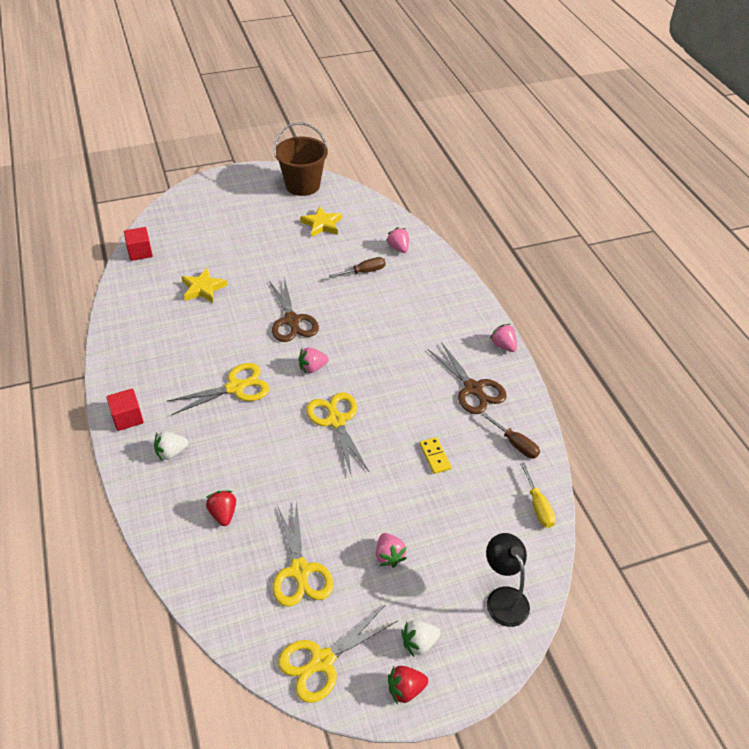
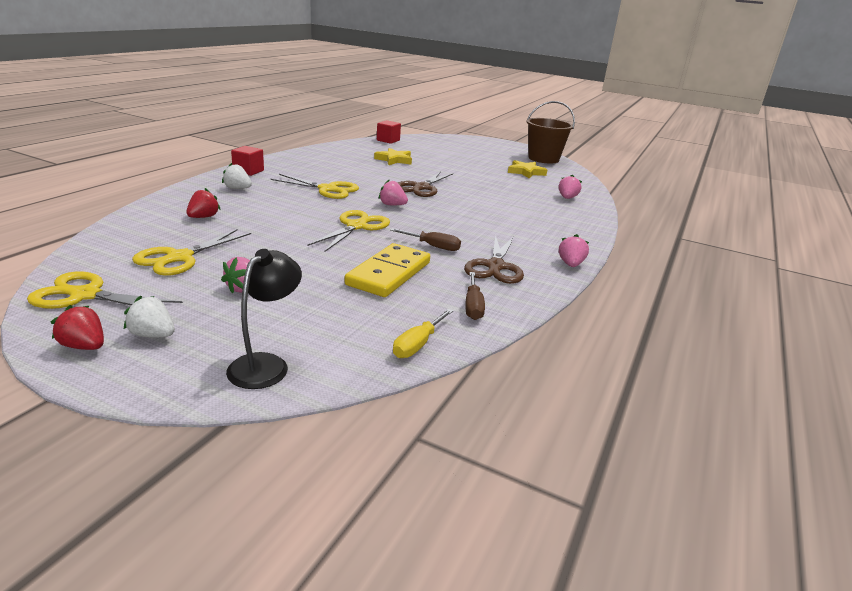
camera: 45 degrees right, 20 degrees down
brown screwdriver [329,257,386,278] -> brown screwdriver moved to [390,228,461,251]
yellow domino [419,437,452,474] -> yellow domino [344,243,430,297], size x2.08

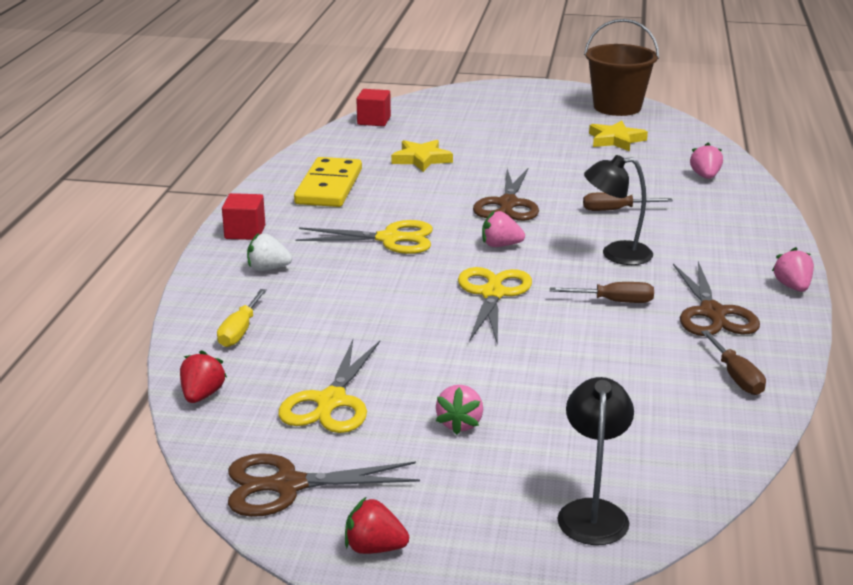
camera: 15 degrees left, 0 degrees up
yellow scissors [27,271,183,309] -> brown scissors [228,453,420,517]
white strawberry [124,295,175,338] -> none
red strawberry [186,188,221,218] -> red strawberry moved to [180,350,227,403]
yellow domino [344,243,430,297] -> yellow domino moved to [294,157,362,207]
yellow screwdriver [393,309,454,358] -> yellow screwdriver moved to [217,289,267,347]
none -> brown screwdriver [583,192,673,211]
none -> black lamp [584,155,653,265]

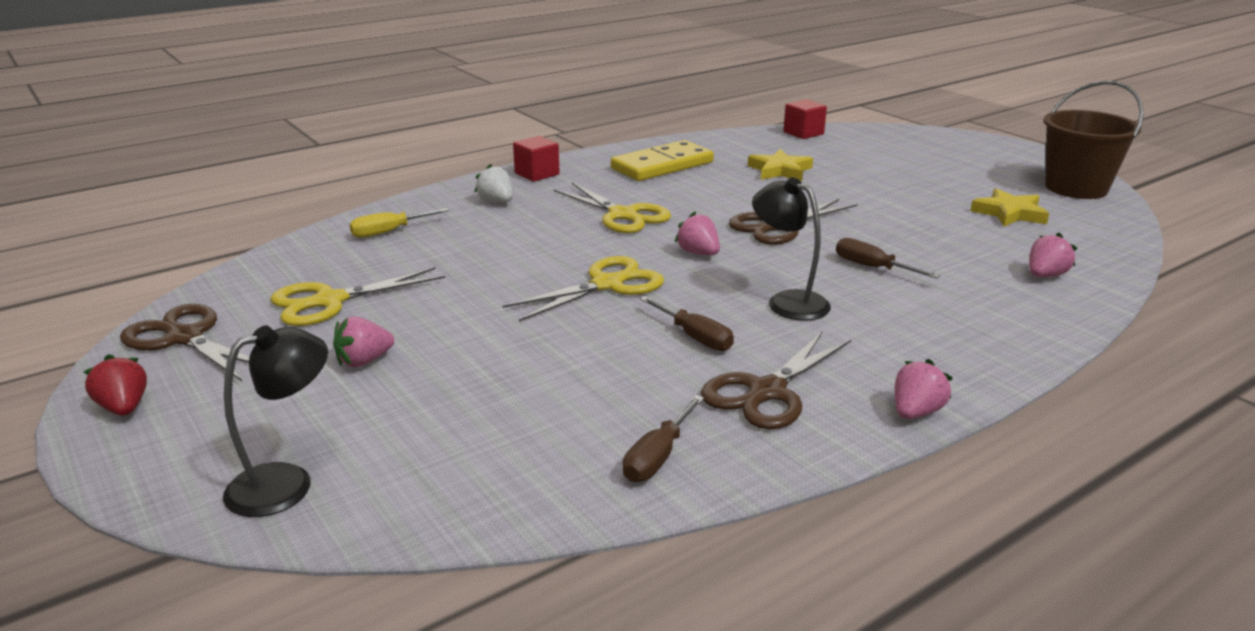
camera: 45 degrees right, 0 degrees up
red strawberry [180,350,227,403] -> none

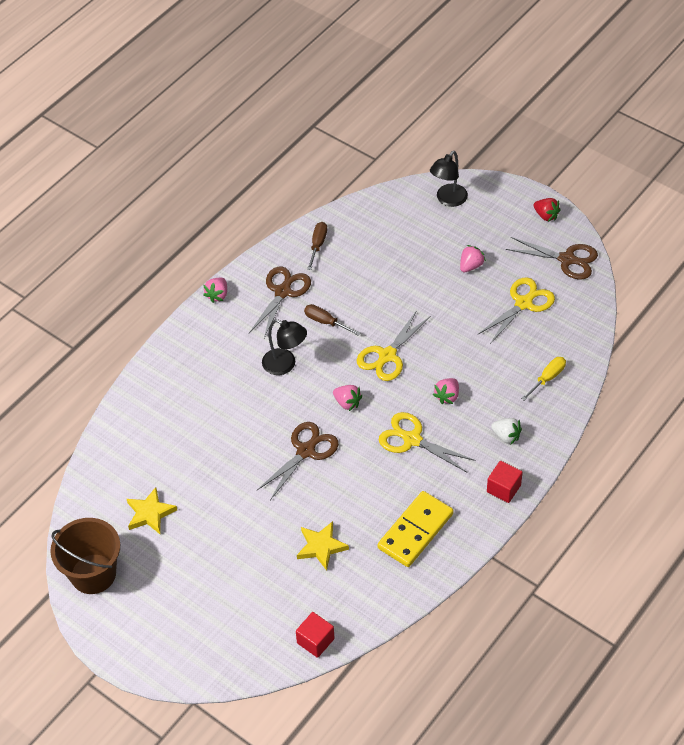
camera: 165 degrees right, 25 degrees up
brown screwdriver [836,238,940,278] -> none
pink strawberry [1029,233,1077,277] -> pink strawberry moved to [433,378,459,404]

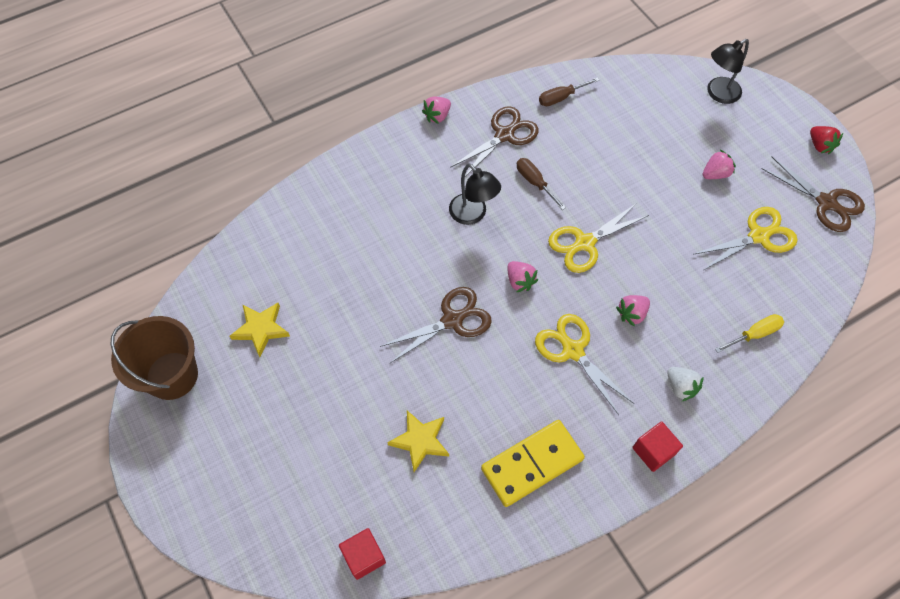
camera: 20 degrees right, 10 degrees up
brown screwdriver [307,222,327,270] -> brown screwdriver turned 150 degrees counterclockwise [539,77,600,106]

